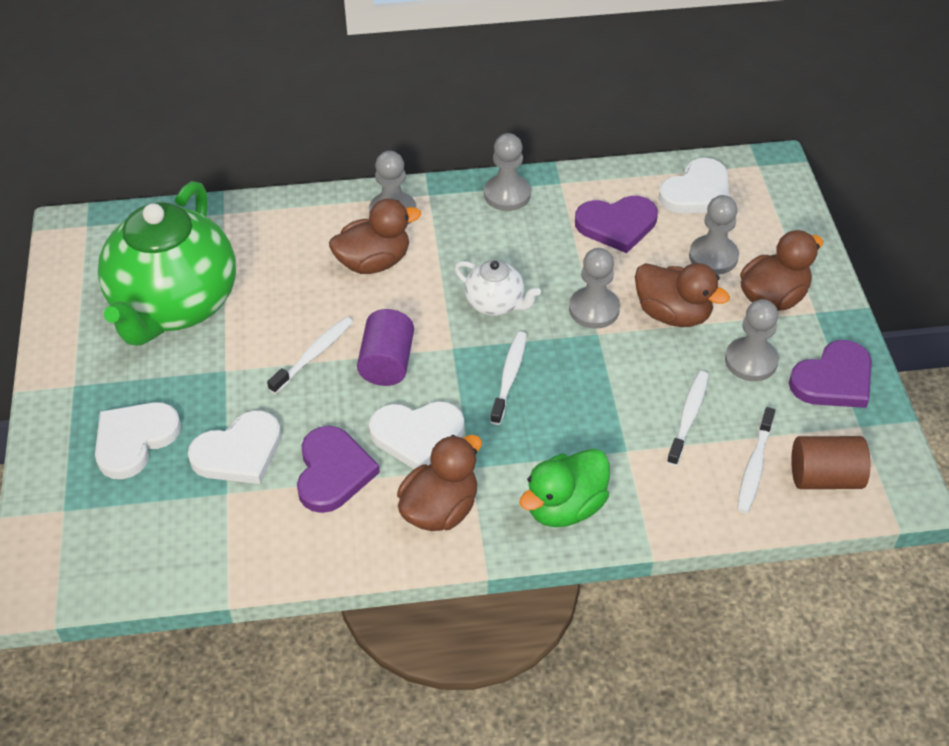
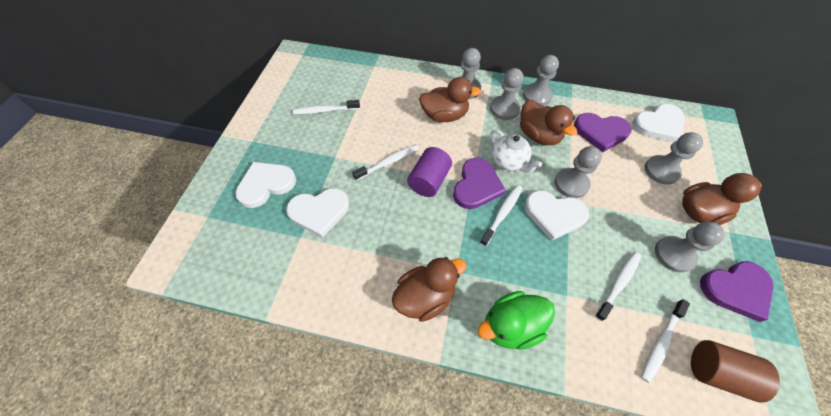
camera: 20 degrees right, 10 degrees up
green teapot [98,181,236,346] -> white toothbrush [293,100,360,114]
purple heart [297,426,380,513] -> purple heart moved to [453,158,506,209]
white heart [369,401,464,469] -> white heart moved to [524,190,589,241]
brown duck [635,263,730,327] -> brown duck moved to [520,100,577,145]
none -> grey pawn [490,68,523,120]

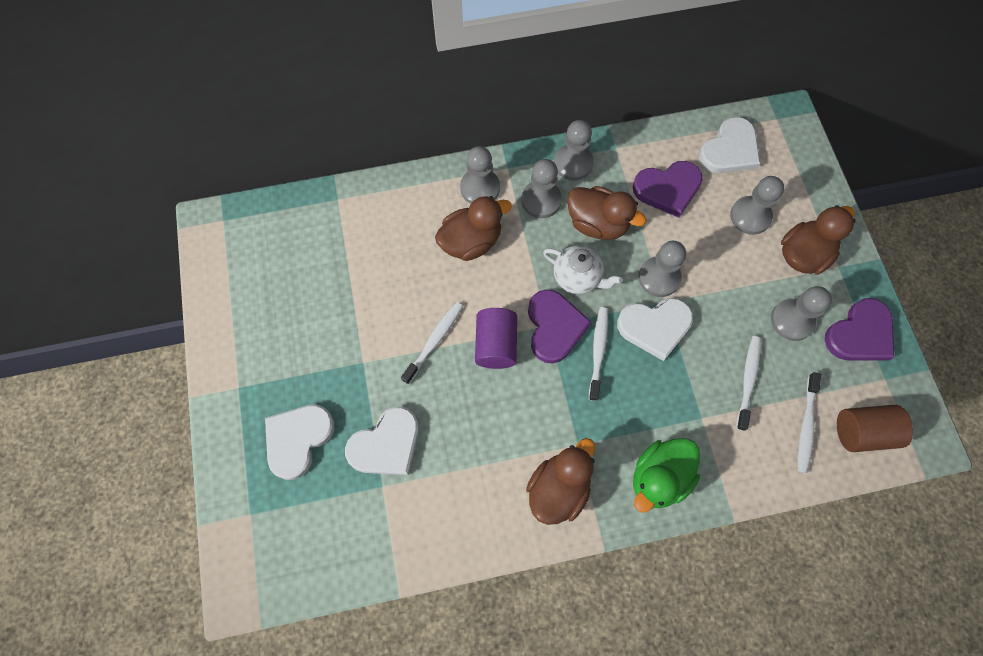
camera: 25 degrees left, 10 degrees up
white toothbrush [293,100,360,114] -> none

